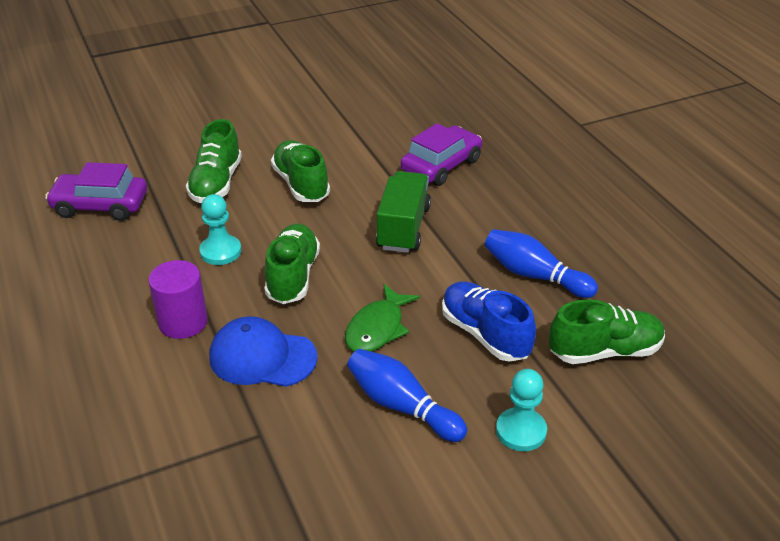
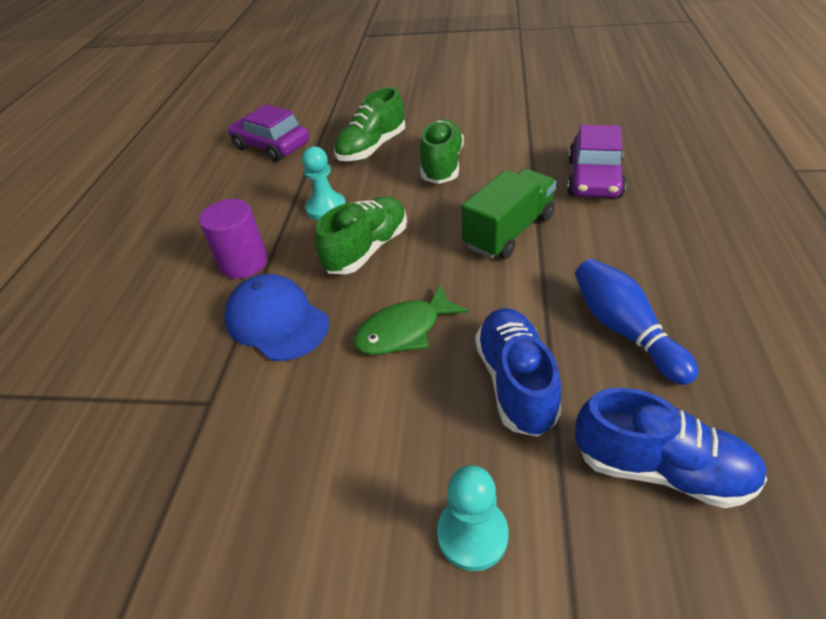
camera: 35 degrees right, 5 degrees up
blue bowling pin [347,349,467,442] -> none
purple car [401,123,482,186] -> purple car turned 120 degrees clockwise [567,125,626,198]
green shoe [549,299,665,364] -> blue shoe [575,388,767,508]

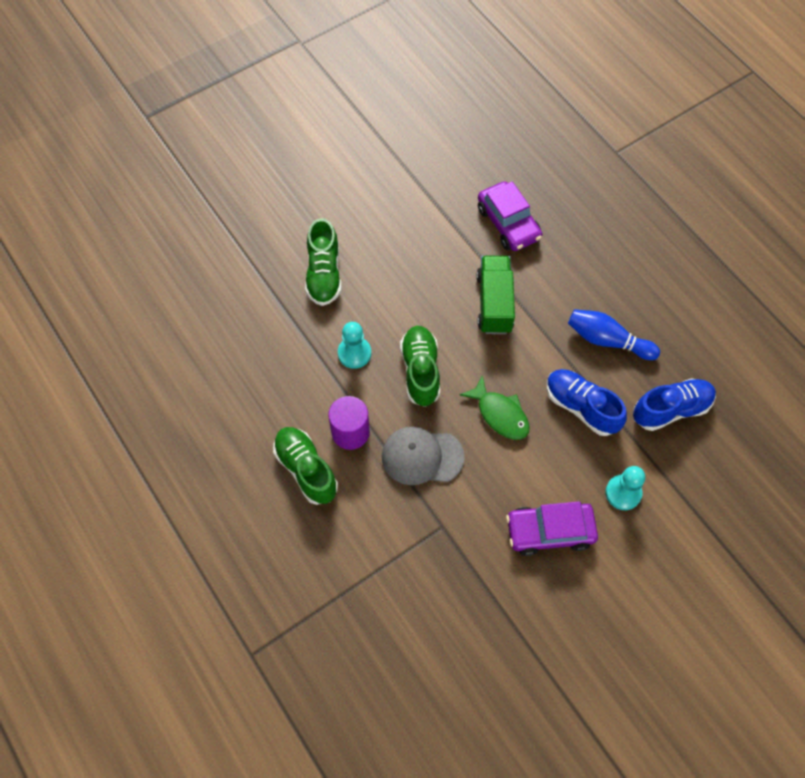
camera: 45 degrees left, 20 degrees up
blue cap [224,274,329,361] -> grey cap [382,427,464,485]
purple car [228,104,309,162] -> purple car moved to [506,501,598,556]
green fish [353,285,468,355] -> green fish turned 60 degrees counterclockwise [460,375,530,440]
green shoe [420,119,464,184] -> green shoe moved to [273,427,338,505]

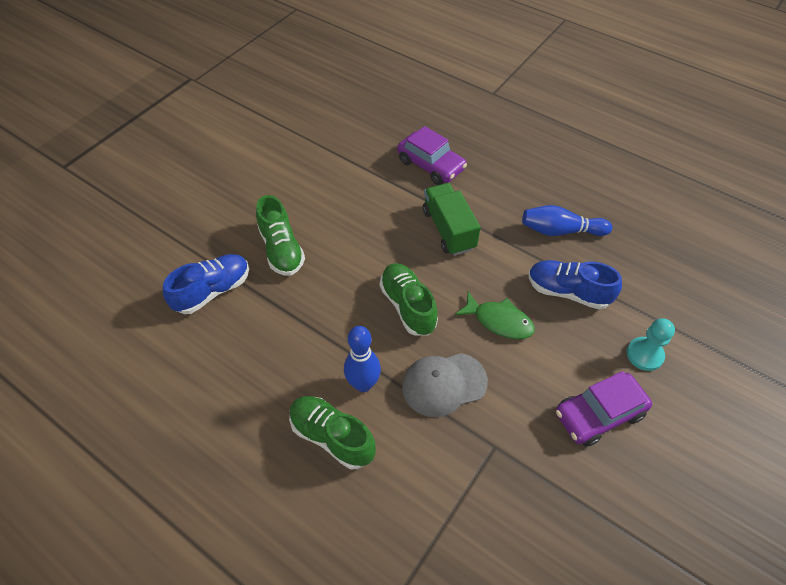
camera: 20 degrees left, 10 degrees down
purple cylinder [328,396,370,450] -> blue bowling pin [344,326,381,392]
turquoise pawn [338,322,371,369] -> none
blue shoe [633,378,716,431] -> blue shoe moved to [163,254,249,314]

